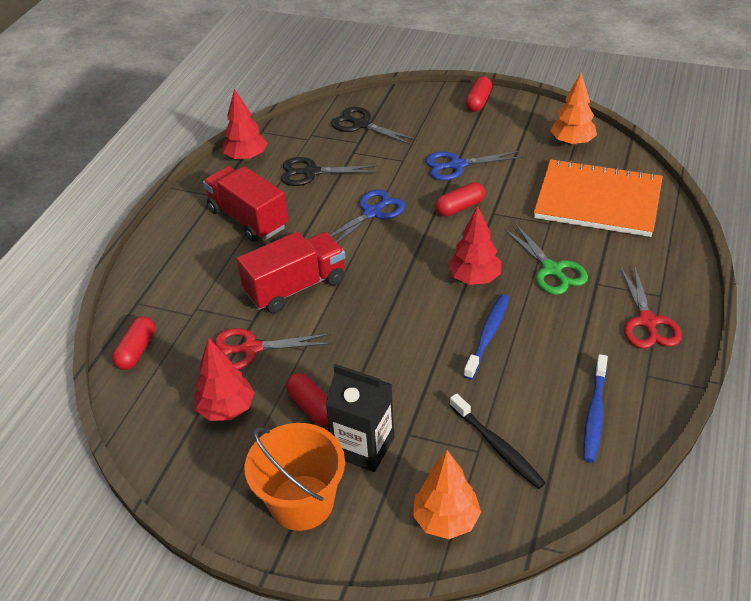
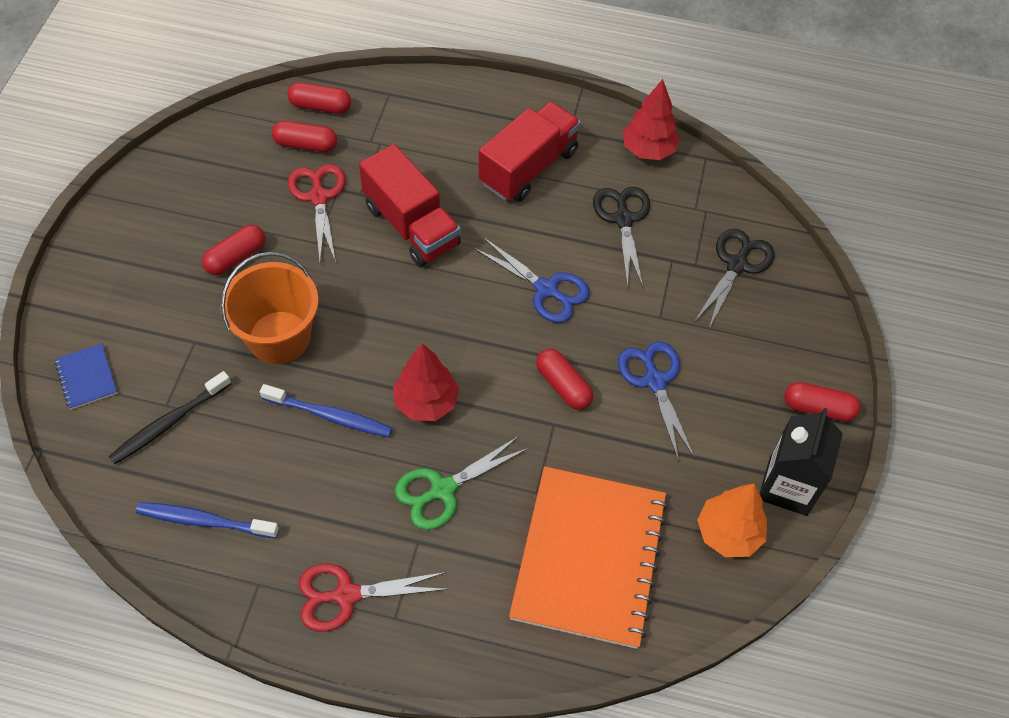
camera: 80 degrees right, 15 degrees up
red tree [194,338,255,421] -> none
orange bucket [245,423,345,531] -> orange bucket moved to [220,252,319,364]
black carton [325,364,394,472] -> black carton moved to [759,408,843,516]
orange tree [412,450,481,539] -> blue notebook [55,343,117,410]
none -> red capsule [272,121,337,152]

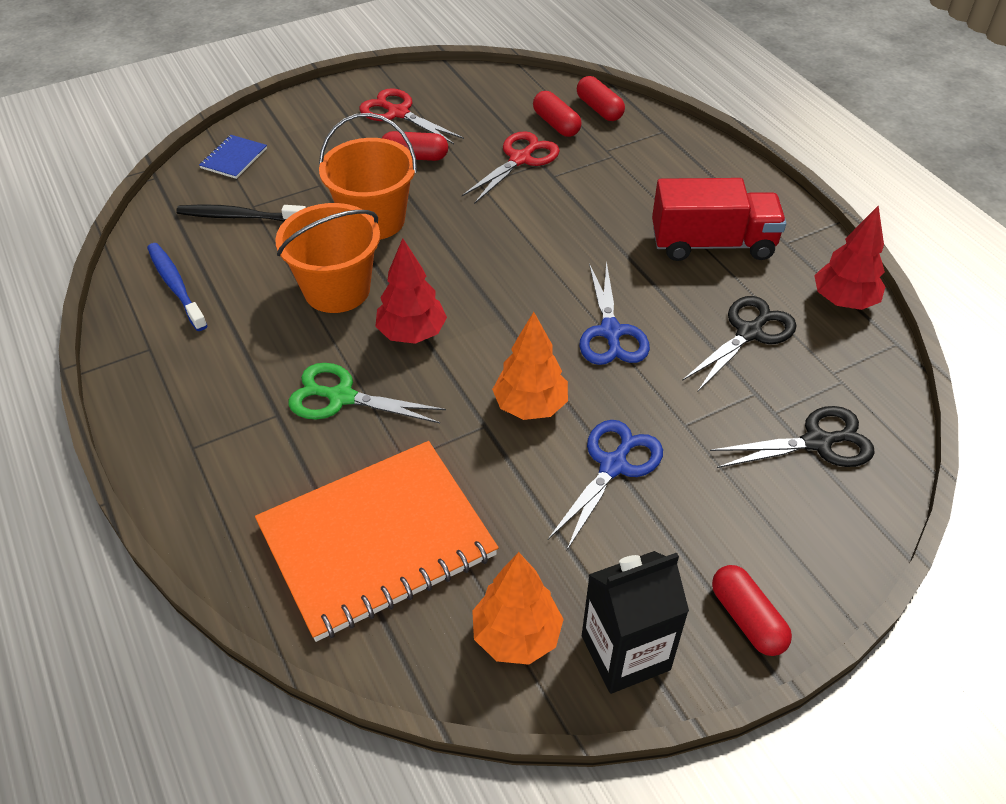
camera: 50 degrees right, 10 degrees down
blue toothbrush [260,384,392,437] -> orange bucket [275,203,380,313]
red scissors [299,563,449,632] -> red scissors moved to [360,88,464,144]
red truck [359,144,461,267] -> none
red capsule [536,349,593,410] -> orange tree [492,312,568,420]

